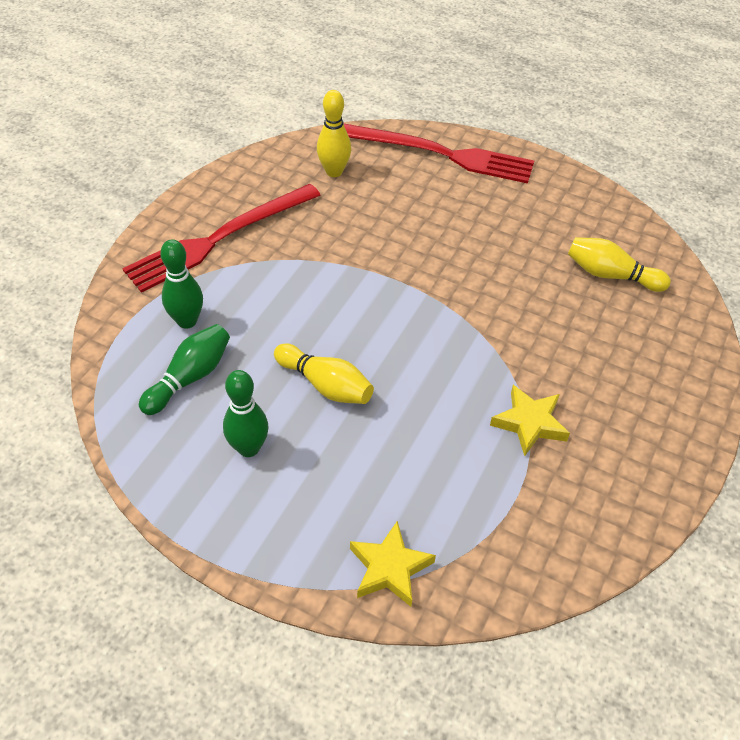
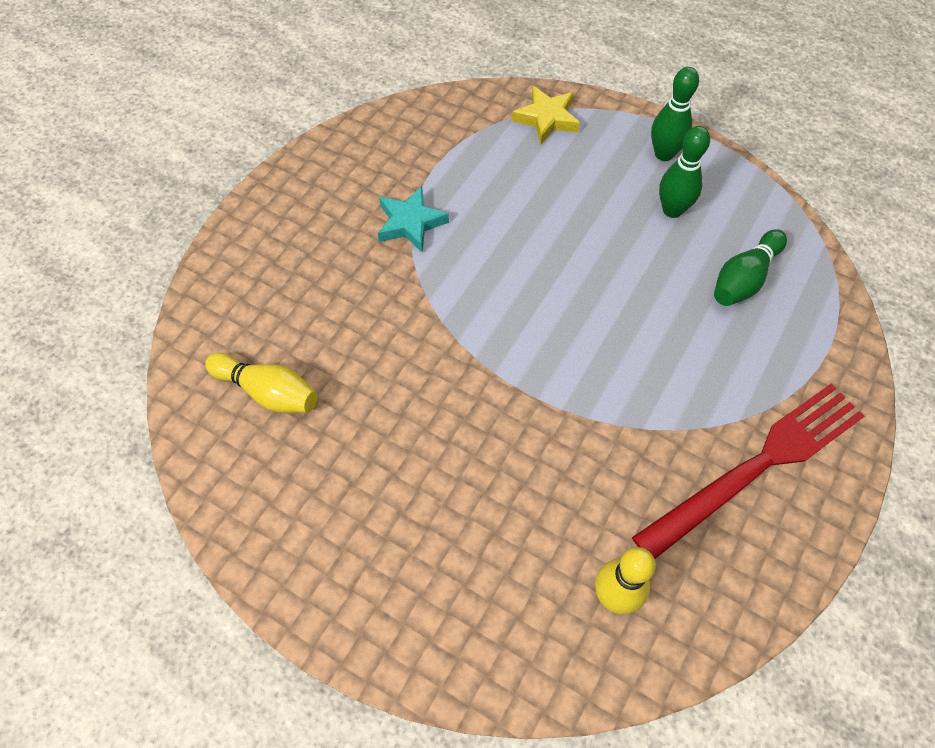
camera: 175 degrees left, 10 degrees up
green bowling pin [160,239,203,329] -> green bowling pin moved to [651,67,699,161]
yellow bowling pin [274,343,374,404] -> none
red fork [344,124,534,184] -> none
yellow star [490,385,570,457] -> turquoise star [378,186,449,252]

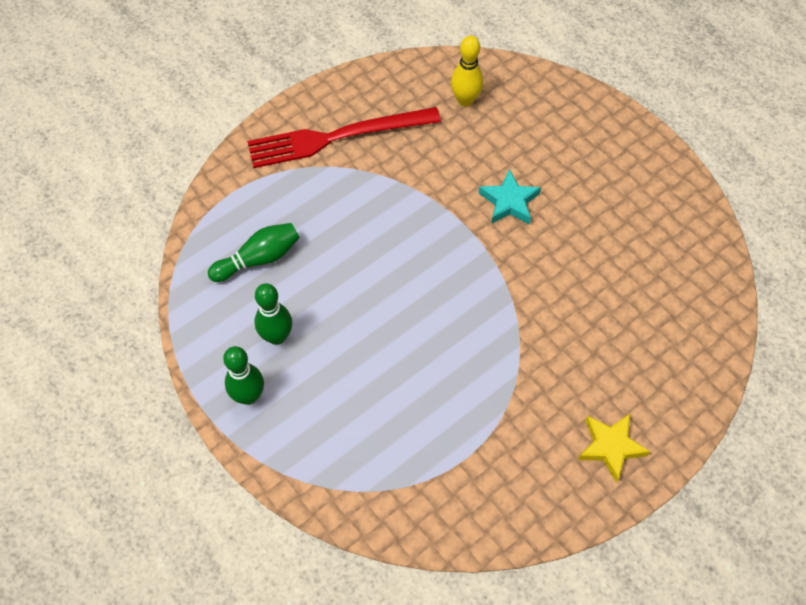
camera: 160 degrees left, 0 degrees up
yellow bowling pin [205,353,318,413] -> none
turquoise star [378,186,449,252] -> turquoise star moved to [479,169,541,224]
yellow star [512,86,580,145] -> yellow star moved to [578,414,650,483]

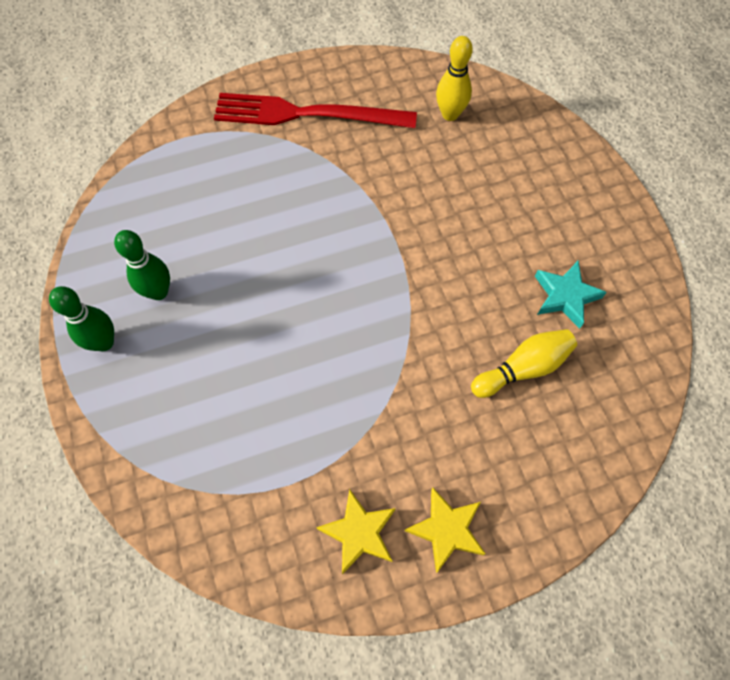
camera: 20 degrees right, 5 degrees up
green bowling pin [208,223,300,282] -> none
turquoise star [479,169,541,224] -> turquoise star moved to [535,261,607,329]
none -> yellow star [316,489,396,574]
none -> yellow bowling pin [471,329,577,398]

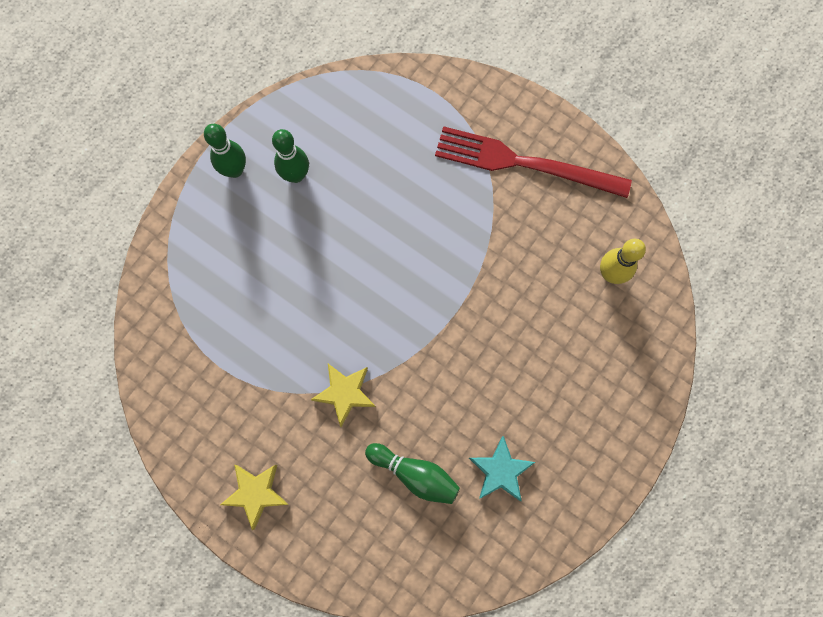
camera: 55 degrees right, 10 degrees up
red fork [214,93,417,128] -> red fork turned 45 degrees counterclockwise [435,126,632,198]
yellow star [316,489,396,574] -> yellow star moved to [311,364,376,427]
yellow bowling pin [471,329,577,398] -> green bowling pin [365,443,460,504]

